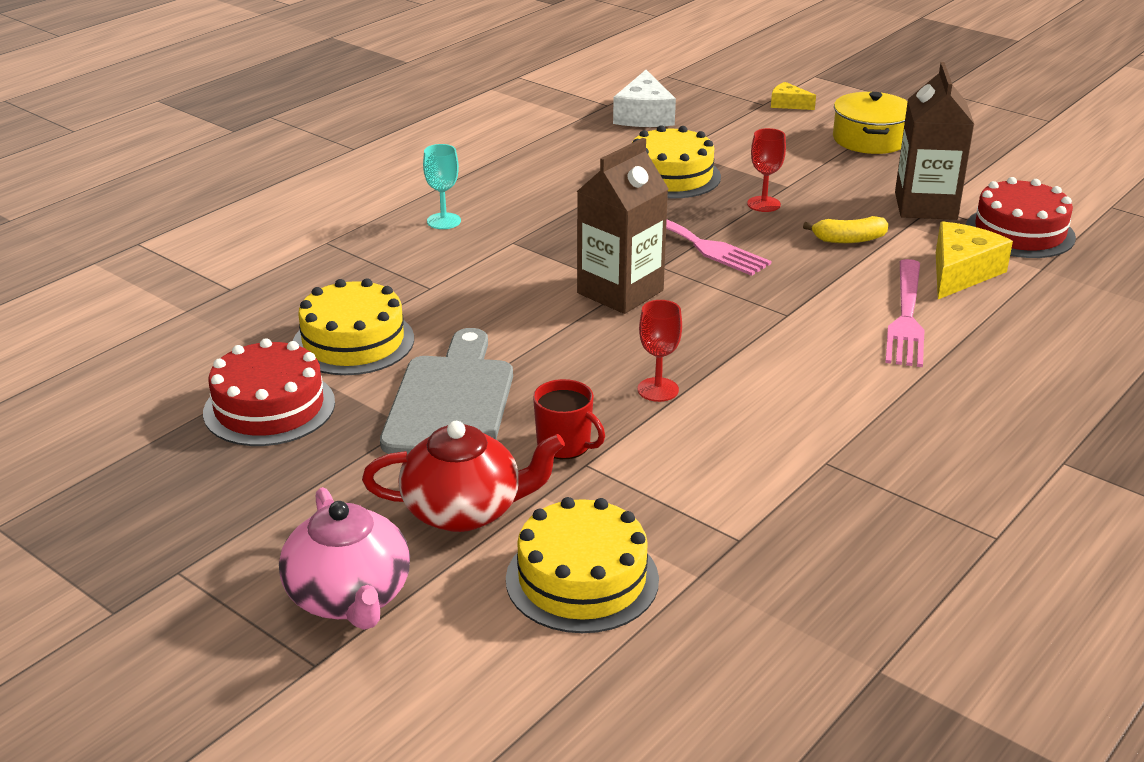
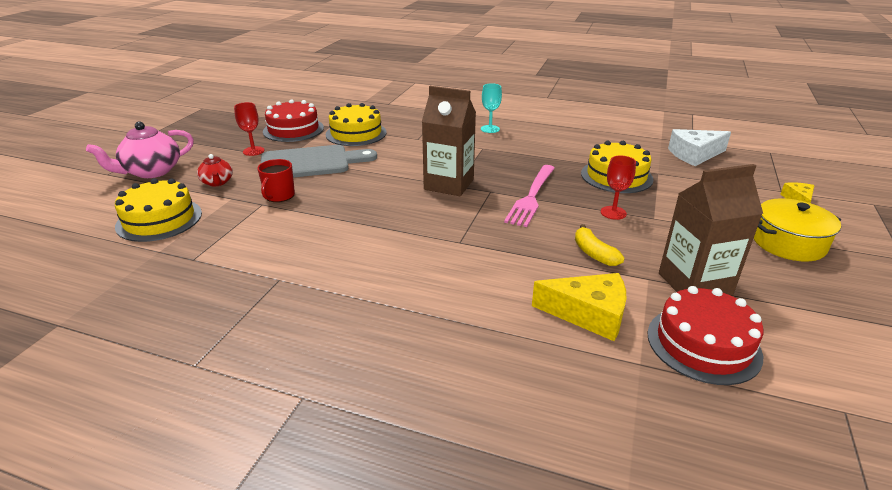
camera: 70 degrees right, 0 degrees up
red teapot [362,421,565,532] -> red teapot [197,154,233,186], size x0.57
red goblet [637,300,682,402] -> red goblet moved to [234,102,265,156]
pink fork [885,259,924,367] -> none

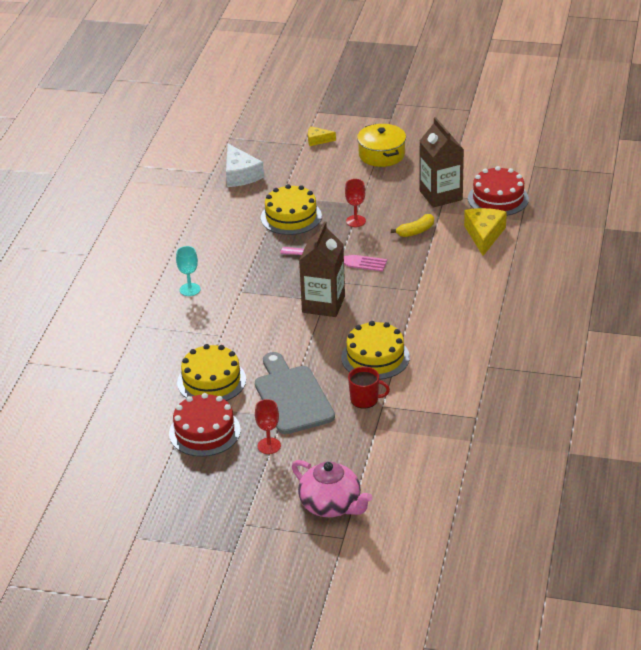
camera: 95 degrees left, 5 degrees up
yellow cake [115,178,202,242] -> yellow cake moved to [341,321,410,380]
red teapot [197,154,233,186] -> none

